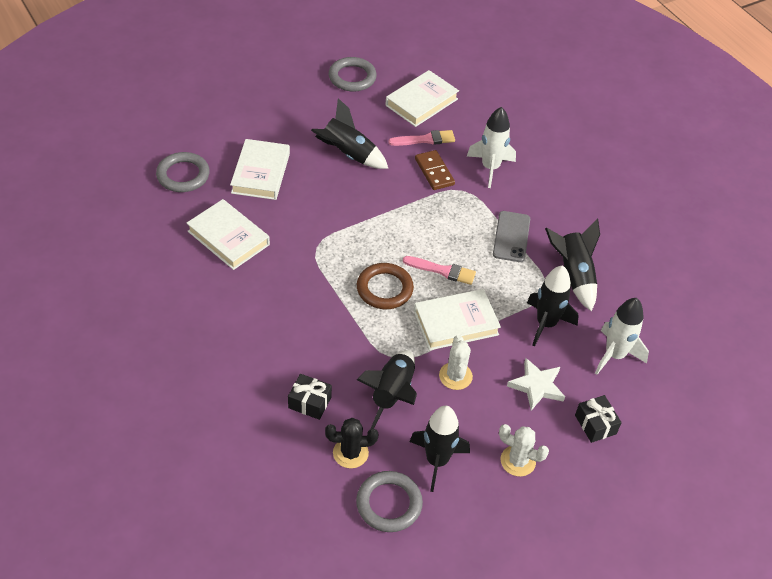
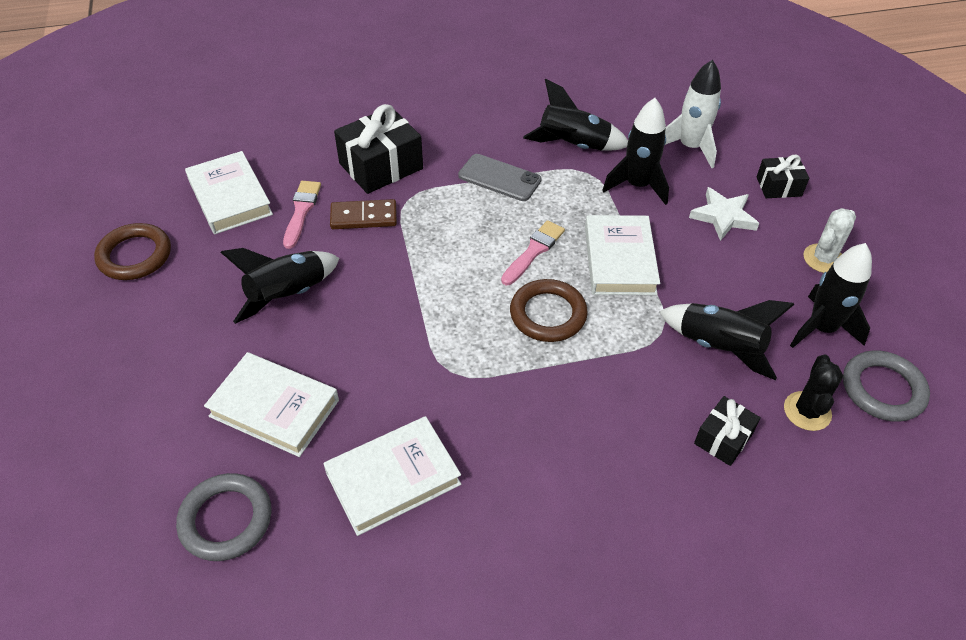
camera: 70 degrees left, 0 degrees up
grey ring [329,57,377,92] -> brown ring [94,223,171,280]
white cactus [439,335,473,390] -> none
white rocket [467,107,516,188] -> black gift [334,104,423,194]

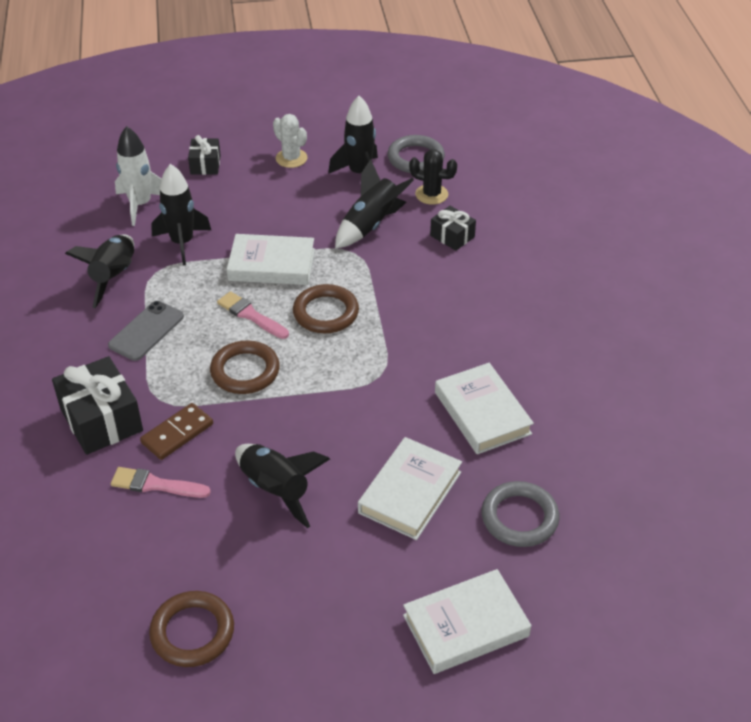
camera: 85 degrees left, 5 degrees down
white book [185,151,273,234] -> white book moved to [403,569,531,674]
brown domino [330,199,397,229] -> brown domino turned 45 degrees clockwise [140,403,213,460]
white star [689,187,759,241] -> none
none -> brown ring [210,340,280,394]

